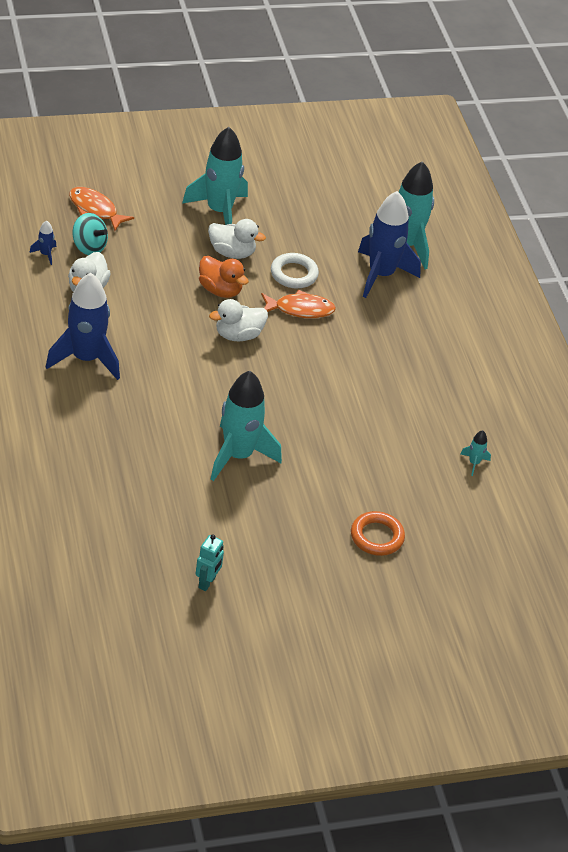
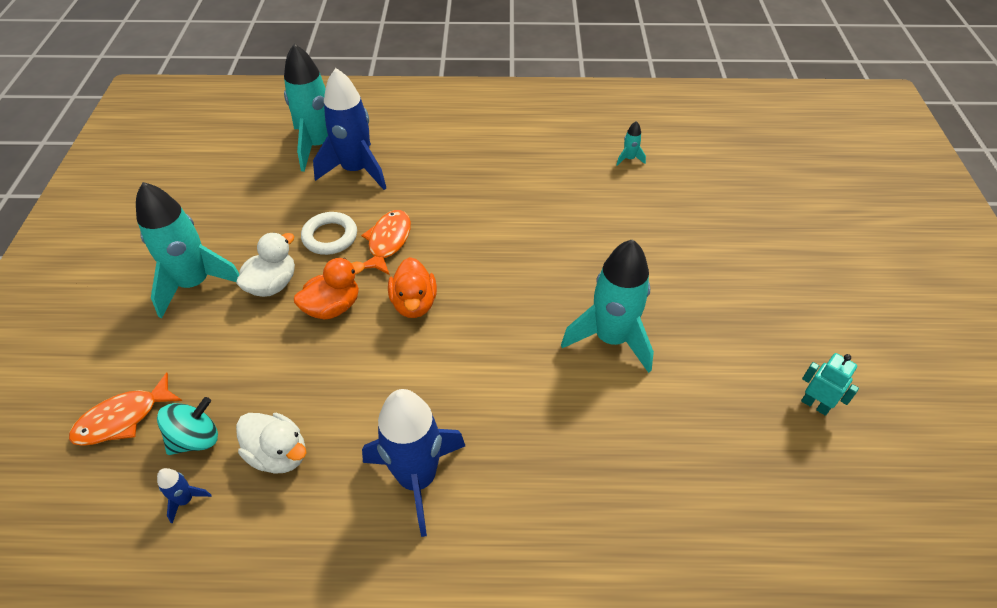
camera: 70 degrees left, 5 degrees up
white duck [209,299,268,341] -> orange duck [388,257,437,318]
orange ring [351,511,405,556] -> none

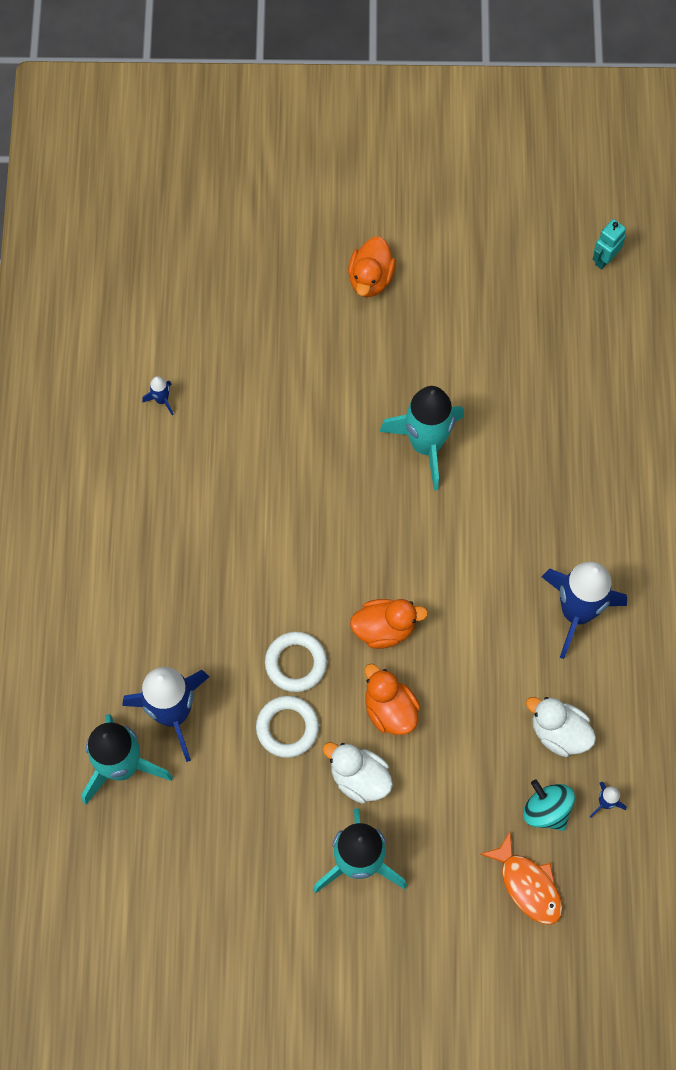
camera: 90 degrees left, 20 degrees up
white duck [236,413,307,474] -> white duck turned 90 degrees counterclockwise [526,697,596,757]
orange fish [361,210,411,275] -> white ring [265,632,327,692]
turquoise rocket [616,121,646,166] -> blue rocket [142,376,174,415]
turquoise robot [801,353,859,416] -> turquoise robot moved to [592,219,626,269]
none -> orange duck [348,236,396,297]

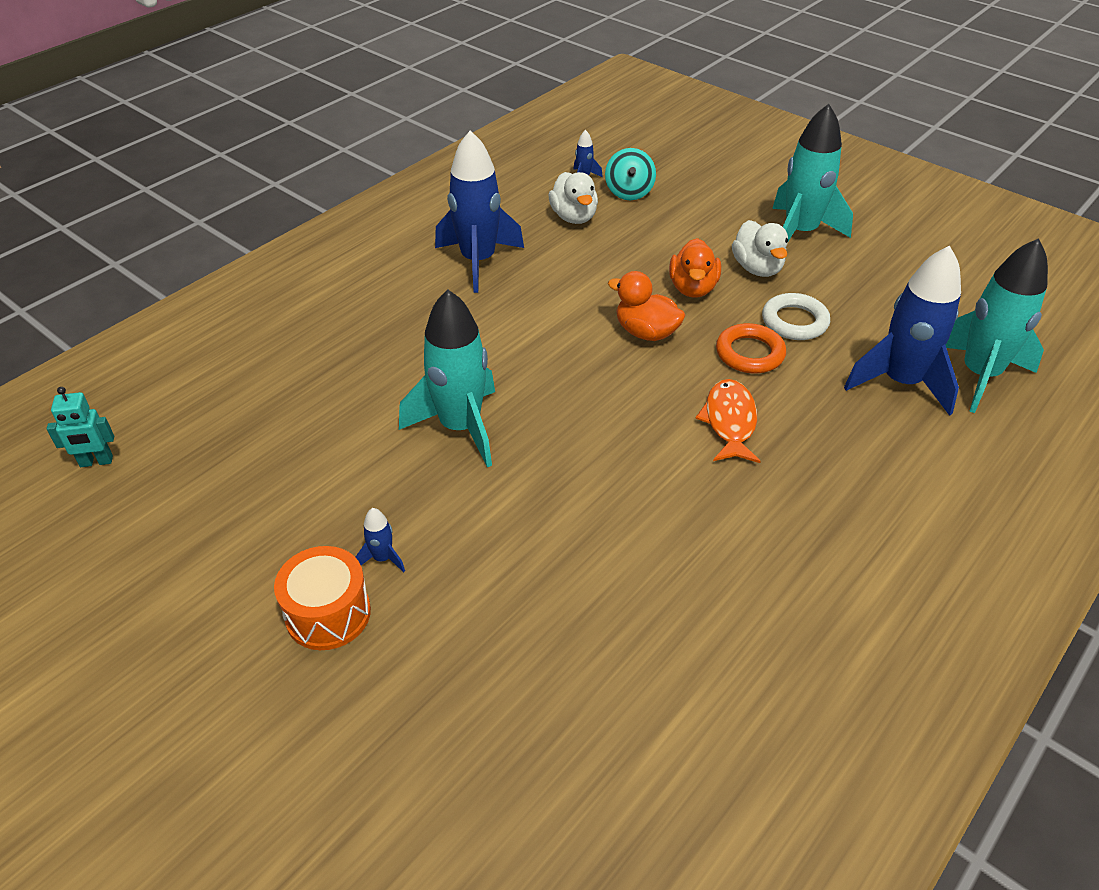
camera: 140 degrees left, 25 degrees down
blue rocket [142,376,174,415] -> blue rocket moved to [356,508,405,573]
white ring [265,632,327,692] -> orange ring [716,323,786,374]
orange duck [348,236,396,297] -> orange drum [274,546,371,650]
orange fish [481,832,562,925] -> orange fish moved to [695,379,761,463]

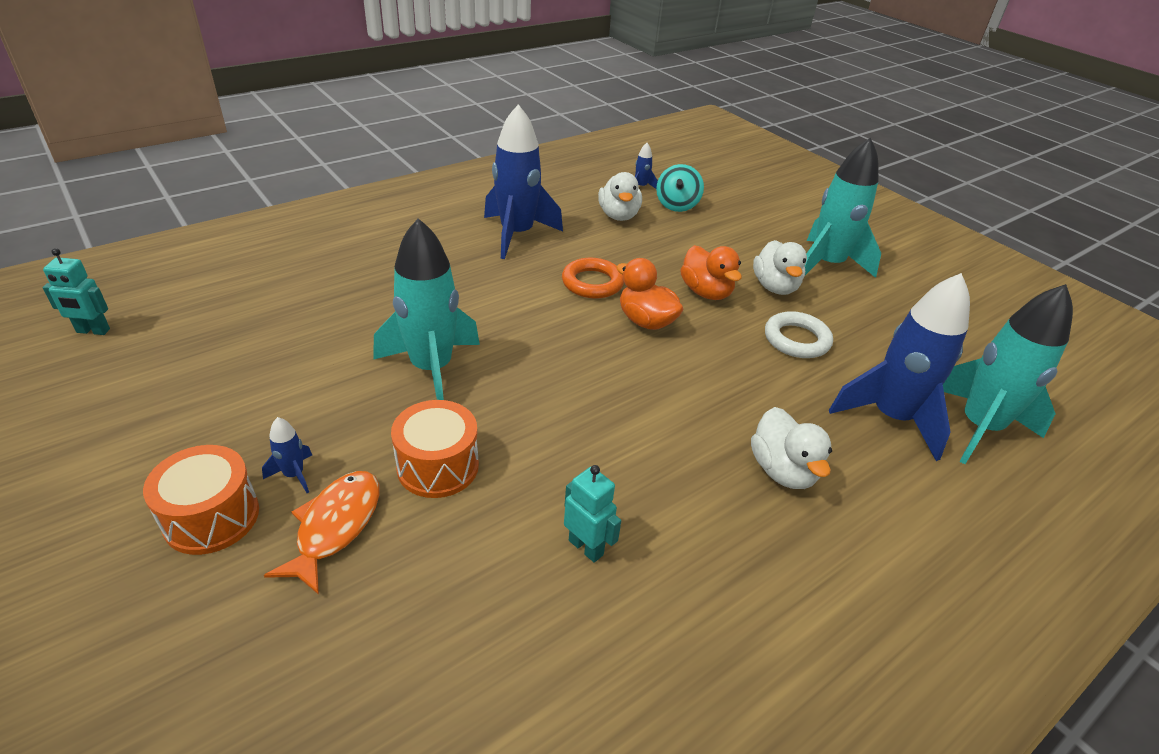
camera: 10 degrees right, 5 degrees down
orange duck [669,238,721,298] -> orange duck turned 45 degrees counterclockwise [680,245,742,300]
orange fish [695,379,761,463] -> orange fish moved to [264,471,380,595]
orange ring [716,323,786,374] -> orange ring moved to [562,258,624,299]
none -> orange drum [391,400,479,498]
none -> turquoise robot [564,465,621,563]
none -> white duck [751,407,832,489]

